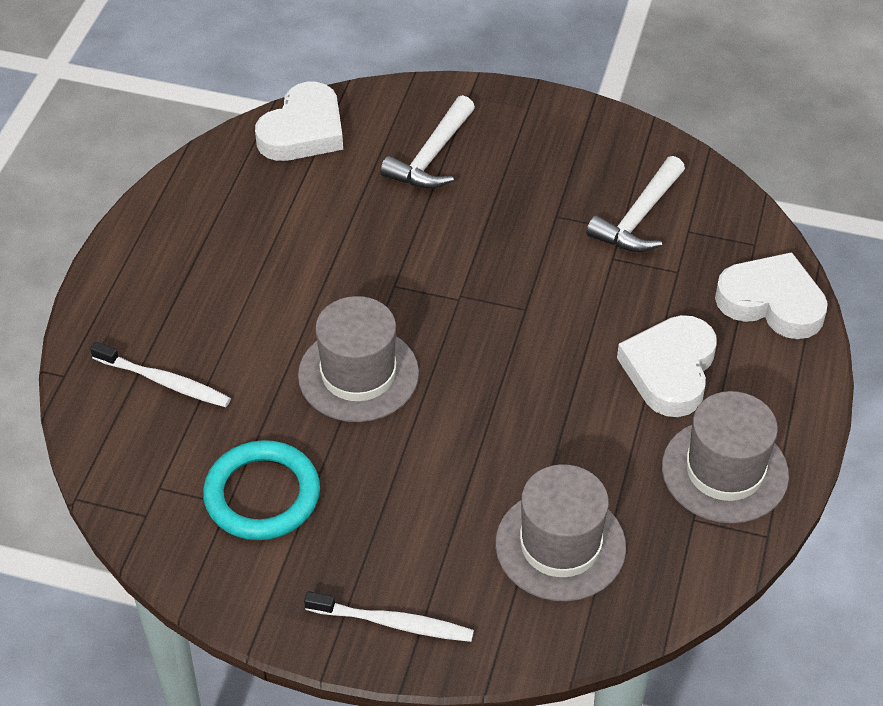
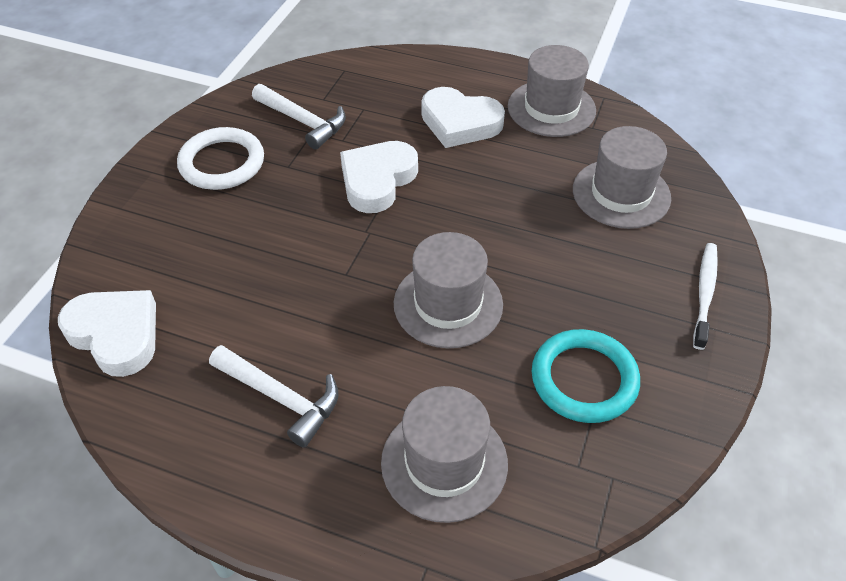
camera: 85 degrees left, 0 degrees up
white toothbrush [90,342,231,407] -> grey hat [381,386,508,523]
white hammer [380,95,475,189] -> white hammer moved to [209,345,338,447]
white heart [715,252,828,339] -> white heart moved to [340,141,418,213]
none -> white ring [177,127,264,190]

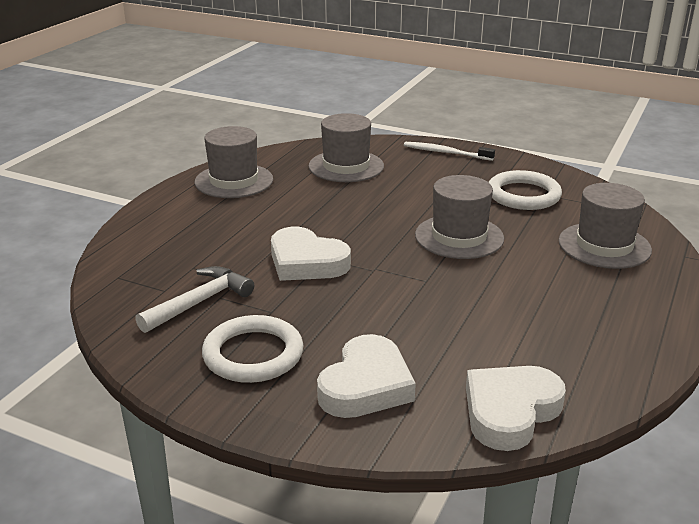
camera: 85 degrees left, 20 degrees down
white hammer [209,345,338,447] -> none
white heart [422,87,505,148] -> white heart moved to [317,334,416,418]
turquoise ring [531,329,640,423] -> white ring [488,170,562,210]

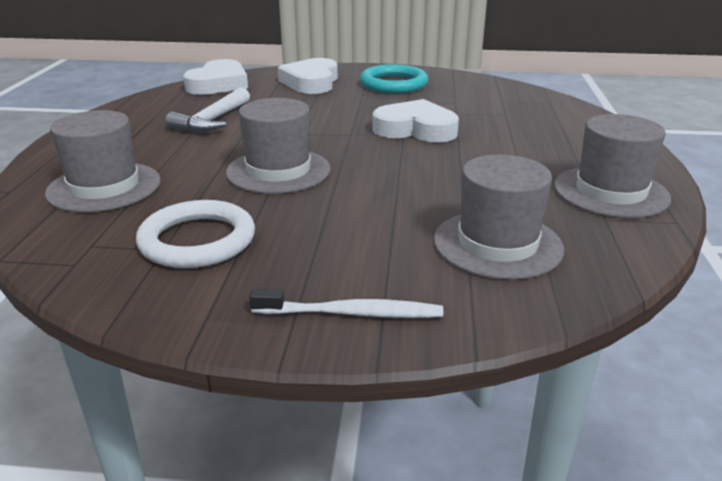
camera: 160 degrees right, 0 degrees up
white hammer [135,266,254,333] -> white hammer moved to [165,87,250,132]
white ring [202,315,303,383] -> turquoise ring [360,64,428,93]

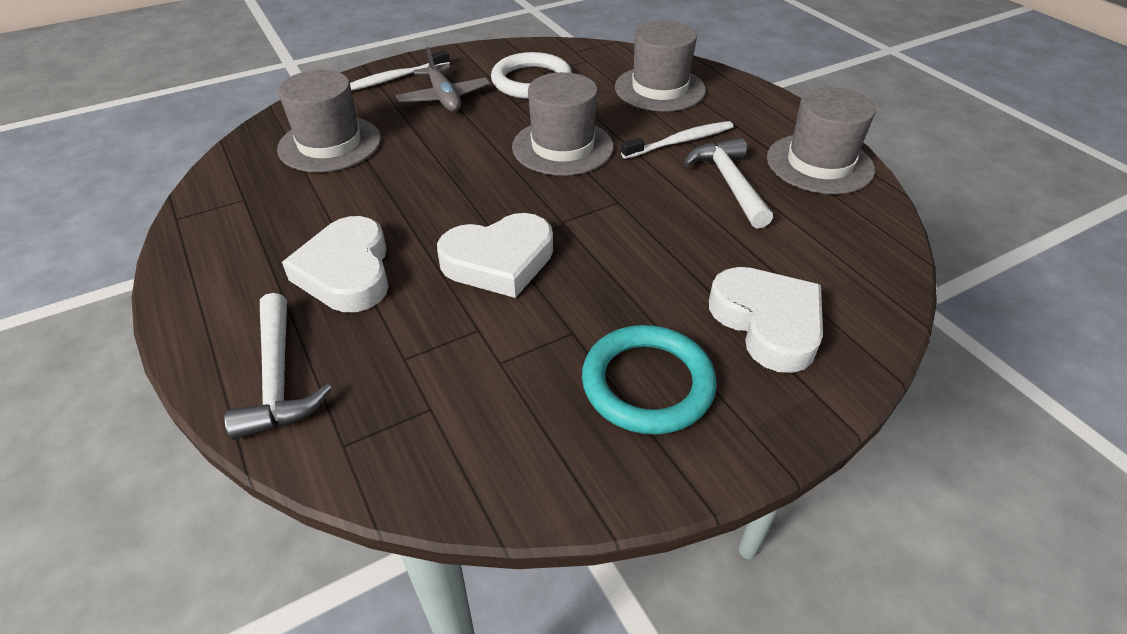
camera: 145 degrees right, 15 degrees up
white heart [183,59,248,95] -> white heart moved to [282,216,389,312]
grey hat [554,114,671,218] -> grey hat moved to [767,87,876,194]
none -> white hammer [224,293,332,440]
none -> grey plane [396,47,490,112]
none -> white toothbrush [621,121,733,159]

